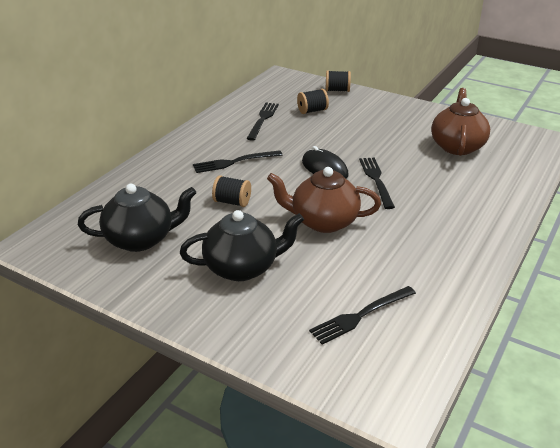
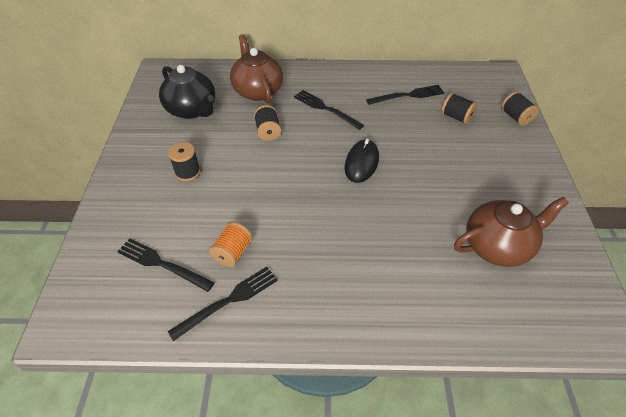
camera: 60 degrees right, 15 degrees up
black teapot [180,210,304,281] -> black spool [168,142,200,181]
brown teapot [267,167,381,233] -> brown teapot moved to [230,34,283,103]
black fork [359,157,395,209] -> black fork moved to [168,267,278,341]
none -> orange spool [209,222,252,267]

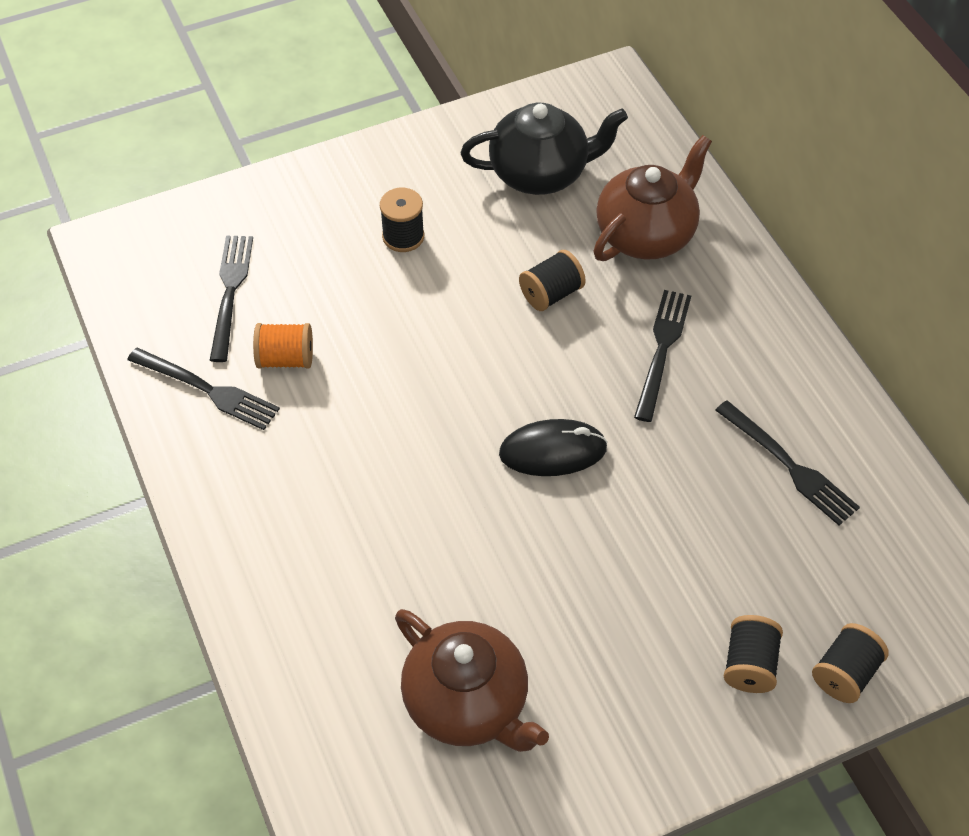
camera: 65 degrees right, 5 degrees up
black teapot [159,65,215,119] -> black teapot turned 120 degrees counterclockwise [460,103,628,195]
black spool [441,93,477,124] -> black spool moved to [724,615,783,693]

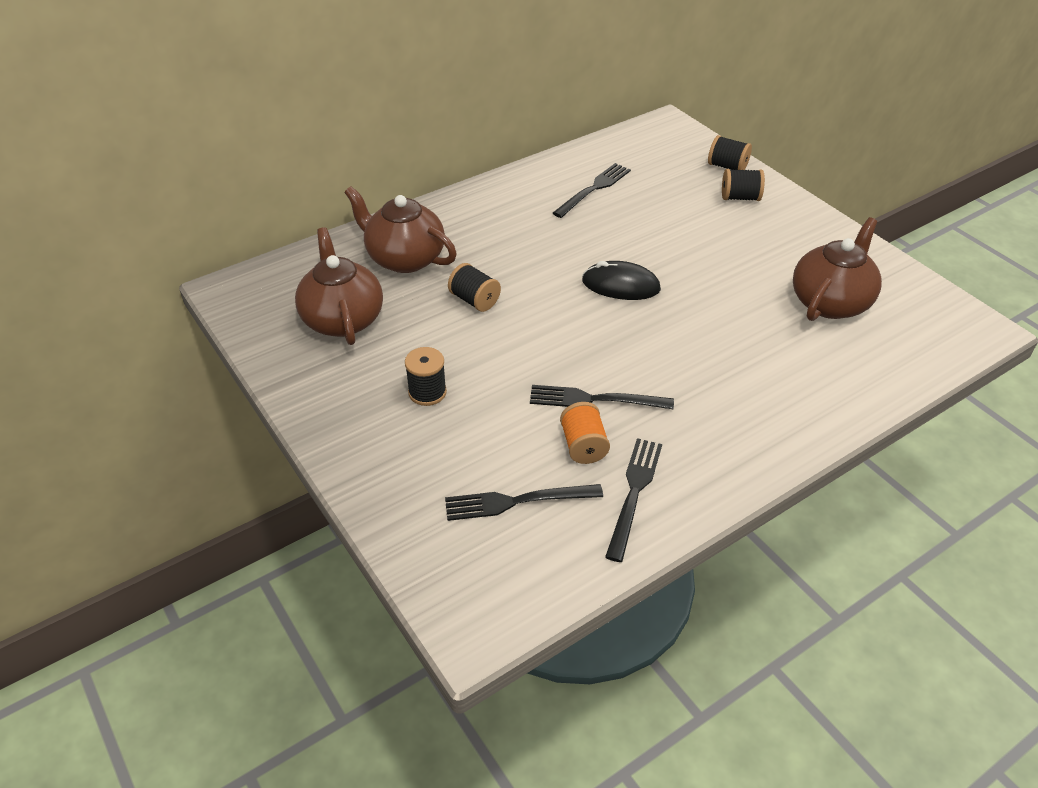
camera: 100 degrees left, 10 degrees down
black teapot [460,103,628,195] -> brown teapot [295,227,383,345]
black mouse [499,419,608,476] -> black mouse turned 60 degrees counterclockwise [582,261,661,300]
black fork [634,290,691,422] -> black fork moved to [530,385,674,409]

